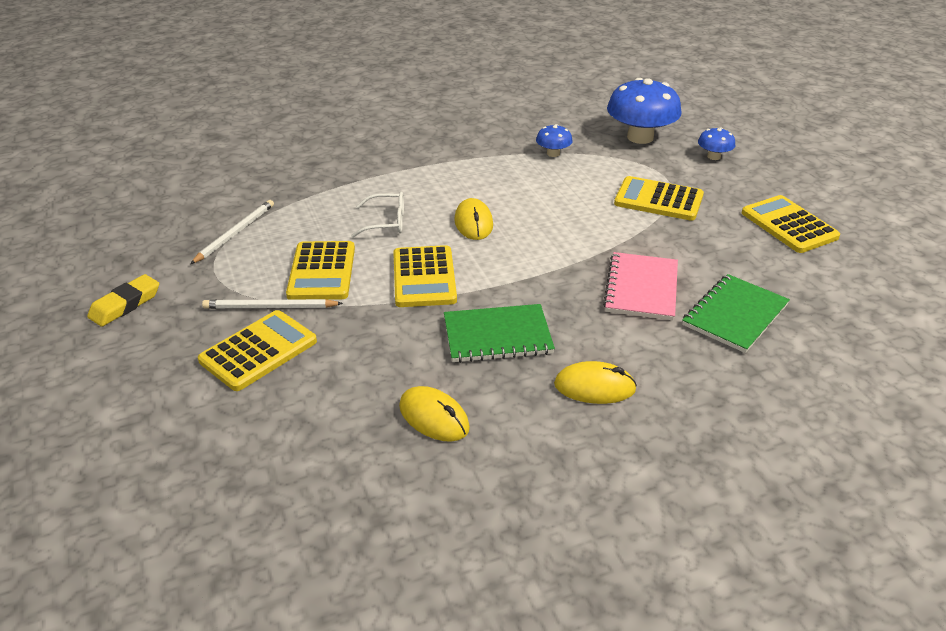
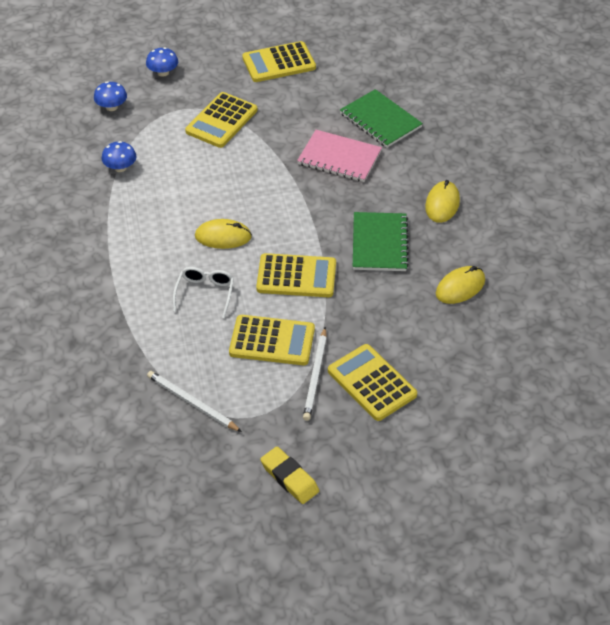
camera: 80 degrees left, 10 degrees up
blue mushroom [607,78,682,144] -> blue mushroom [94,81,127,111], size x0.49

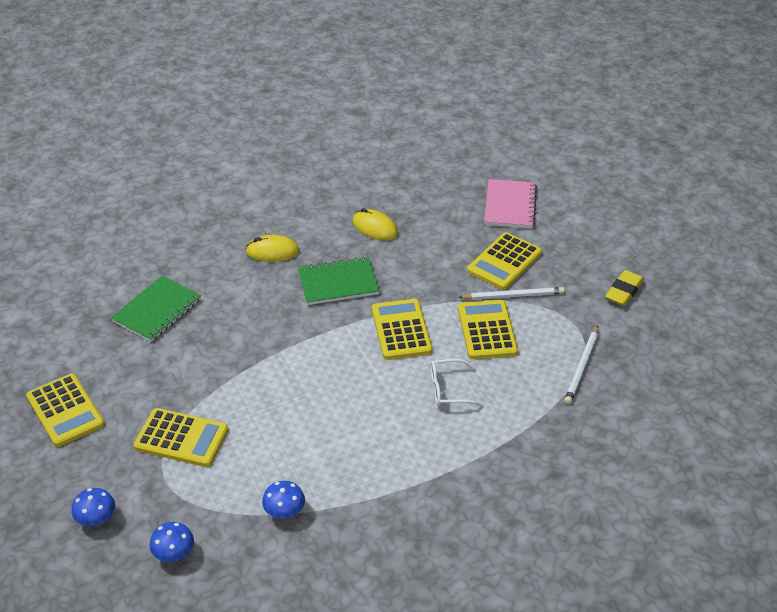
camera: 105 degrees left, 5 degrees down
yellow mouse [195,219,252,249] -> none
pink notebook [297,130,382,182] -> pink notebook moved to [484,179,537,229]

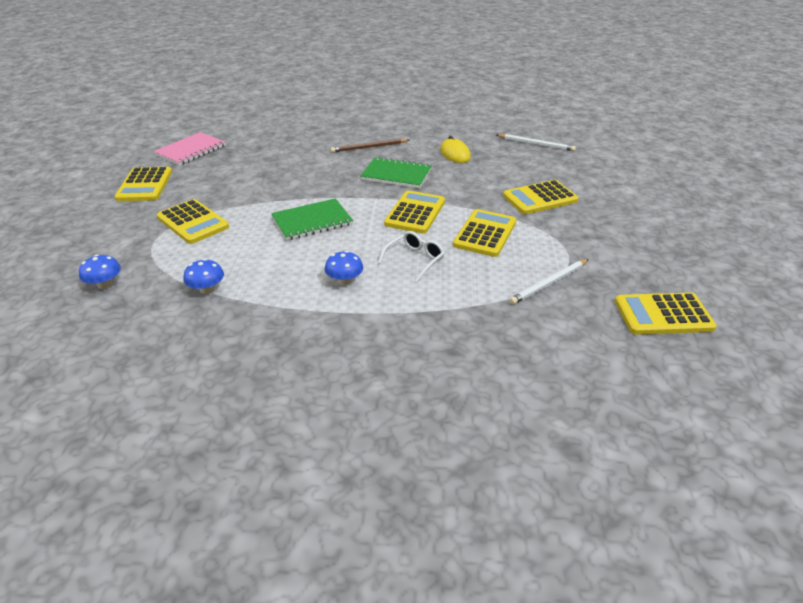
camera: 30 degrees right, 5 degrees down
blue mushroom [72,488,115,526] -> blue mushroom moved to [325,251,363,285]
green notebook [111,276,201,342] -> green notebook moved to [271,198,353,240]
yellow mouse [245,235,300,262] -> brown pencil [331,138,409,153]
white glasses [431,359,484,407] -> white glasses turned 105 degrees clockwise [378,231,445,282]
white pencil [458,287,564,300] -> white pencil moved to [497,134,576,151]
pink notebook [484,179,537,229] -> pink notebook moved to [153,132,226,165]
yellow eraser [605,270,644,306] -> none
none -> yellow calculator [615,292,717,335]

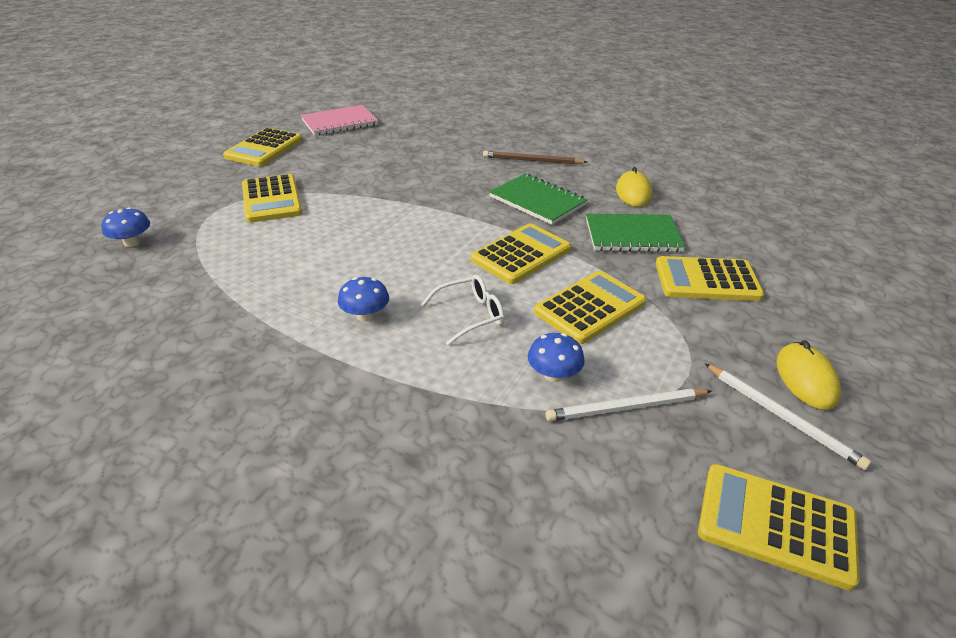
camera: 25 degrees right, 0 degrees up
blue mushroom [183,259,224,294] -> blue mushroom moved to [528,333,585,382]
green notebook [271,198,353,240] -> green notebook moved to [586,214,685,252]
white pencil [497,134,576,151] -> white pencil moved to [704,363,871,470]
none -> yellow mouse [776,340,841,410]

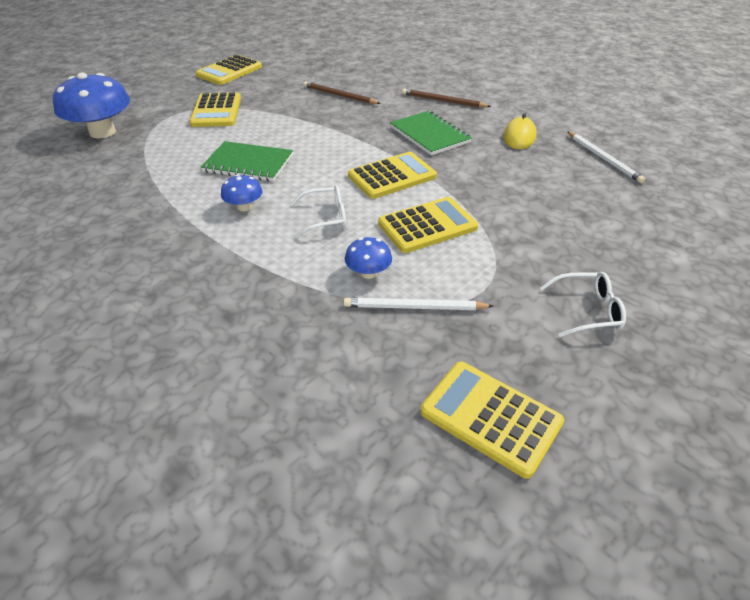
camera: 15 degrees right, 5 degrees up
blue mushroom [102,207,150,247] -> blue mushroom [53,73,130,138], size x2.06
pink notebook [301,105,378,136] -> none
green notebook [586,214,685,252] -> green notebook moved to [201,141,293,181]
yellow calculator [656,256,764,301] -> none
white pencil [704,363,871,470] -> white pencil moved to [567,131,645,183]
yellow mouse [776,340,841,410] -> white glasses [540,272,626,337]
none -> brown pencil [303,81,381,104]

